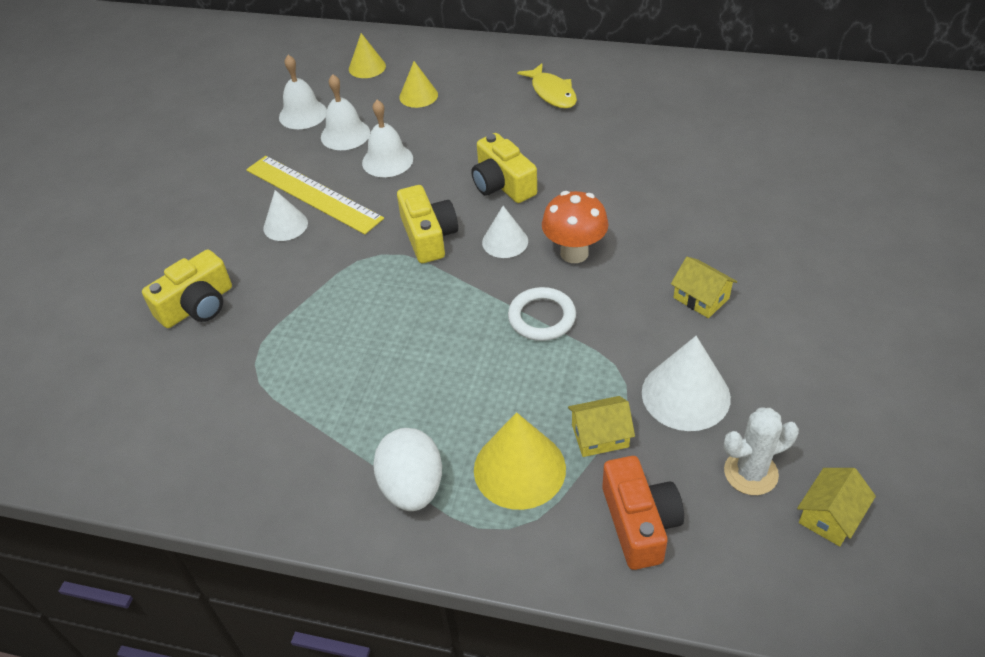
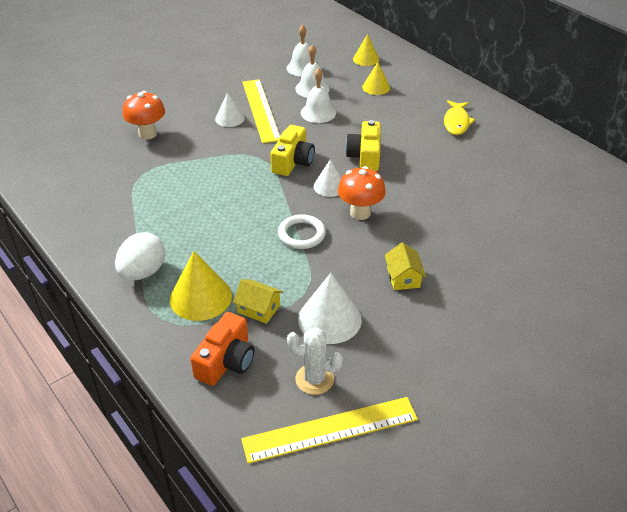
camera: 35 degrees right, 5 degrees down
yellow camera [142,249,232,328] -> orange mushroom [122,91,165,140]
yellow house [797,468,876,546] -> yellow ruler [241,397,418,464]

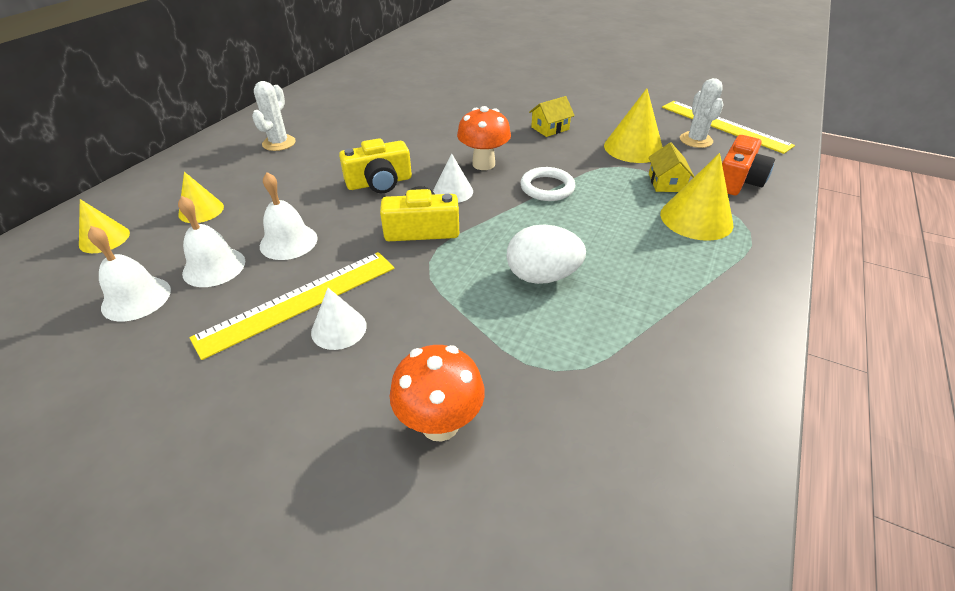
camera: 115 degrees left, 0 degrees up
white egg [115,232,165,280] -> white egg moved to [506,224,586,284]
orange camera [190,312,255,386] -> orange camera turned 120 degrees clockwise [722,135,775,195]
white cone [298,273,362,344] -> yellow cone [604,88,662,163]
yellow fish [444,100,476,135] -> white cactus [252,81,296,151]

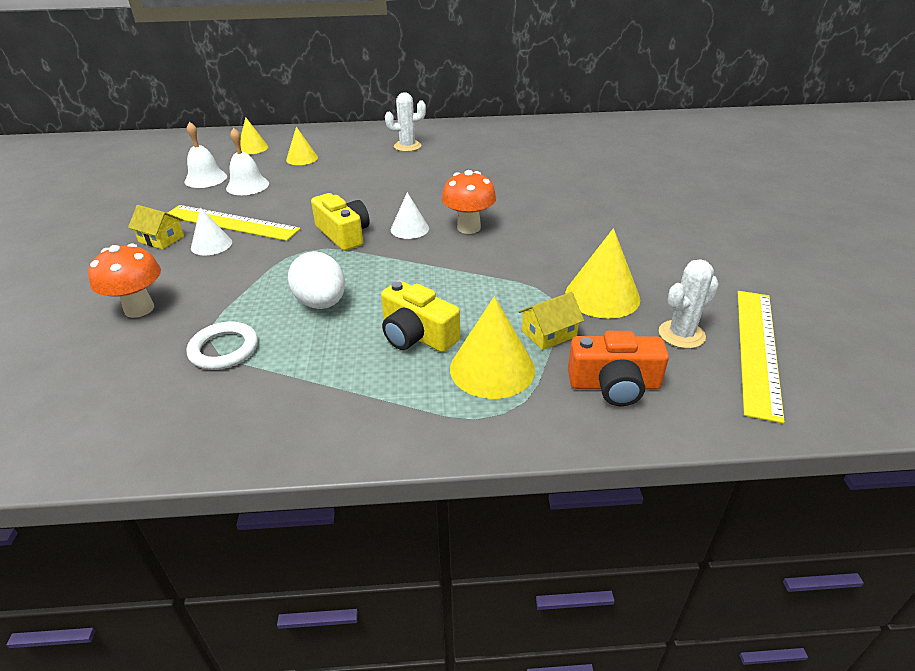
camera: 60 degrees right, 5 degrees down
white bell [260,172,318,260] -> none
yellow camera [339,138,412,193] -> yellow camera moved to [381,281,460,352]
white ring [520,167,575,201] -> white ring moved to [187,322,258,370]
yellow house [529,96,575,137] -> yellow house moved to [128,205,184,249]

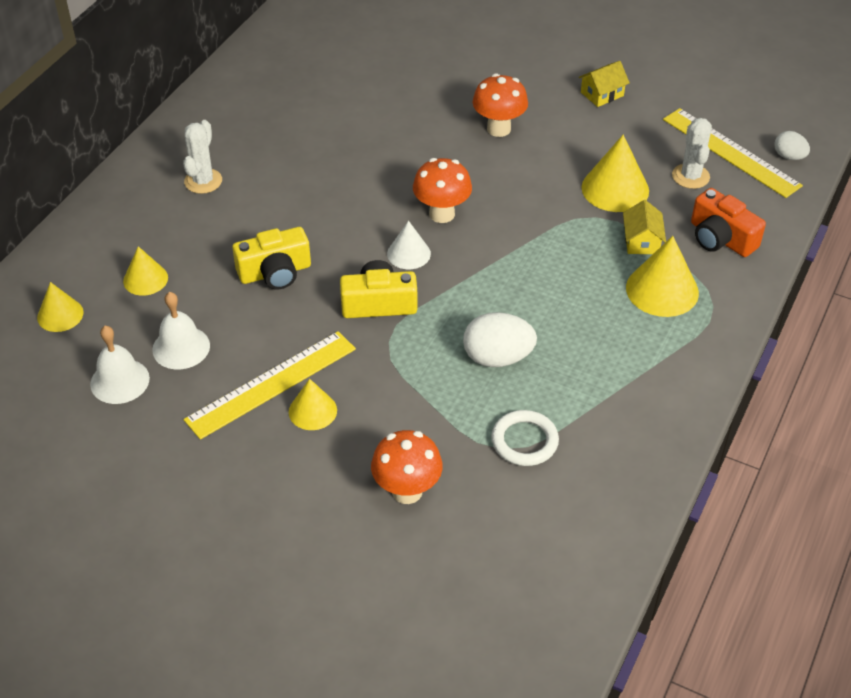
camera: 60 degrees left, 10 degrees up
yellow house [128,205,184,249] -> yellow house moved to [579,61,630,107]
white cone [191,207,232,256] -> yellow cone [289,379,337,430]
yellow camera [381,281,460,352] -> yellow camera moved to [232,227,311,290]
orange camera [568,331,669,406] -> orange camera turned 105 degrees clockwise [691,188,766,257]
none -> orange mushroom [473,74,528,137]
none -> white egg [774,131,810,160]

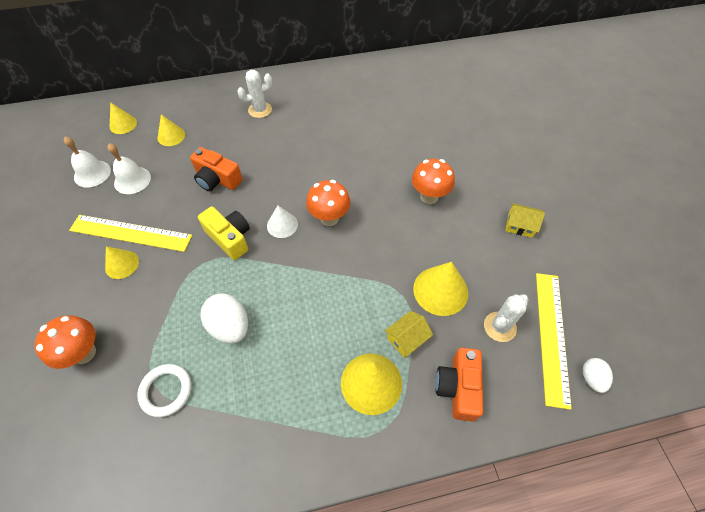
camera: 50 degrees right, 10 degrees up
yellow camera [232,227,311,290] -> orange camera [190,147,243,191]

